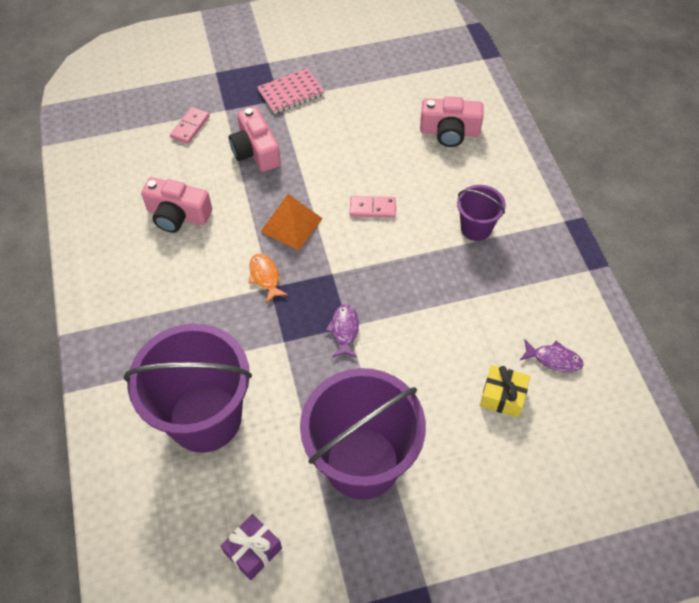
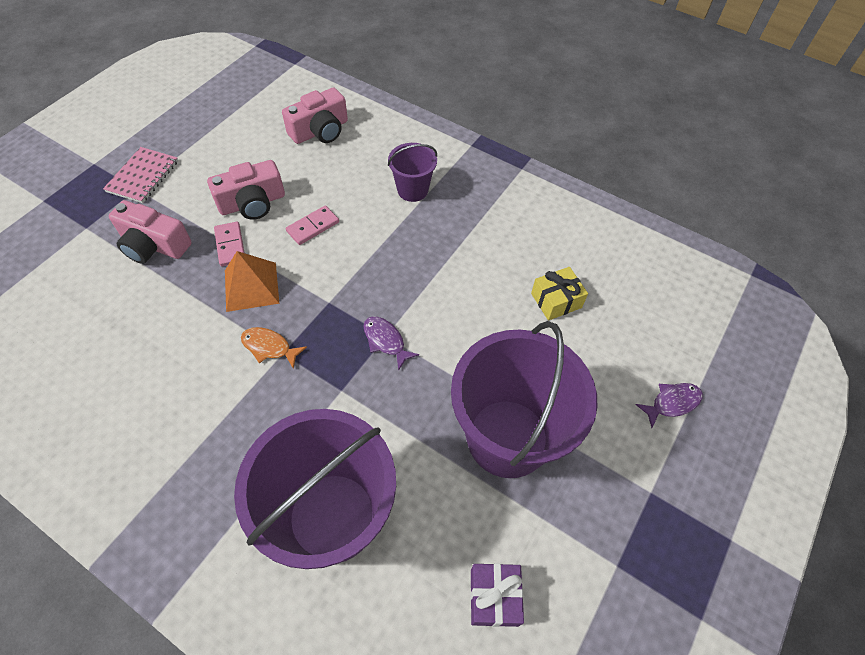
camera: 45 degrees left, 0 degrees up
pink camera [141,177,212,233] -> pink camera moved to [207,160,285,220]
pink domino [170,107,210,144] -> pink domino moved to [214,222,245,266]
purple fish [520,339,583,372] -> purple fish moved to [635,383,703,428]

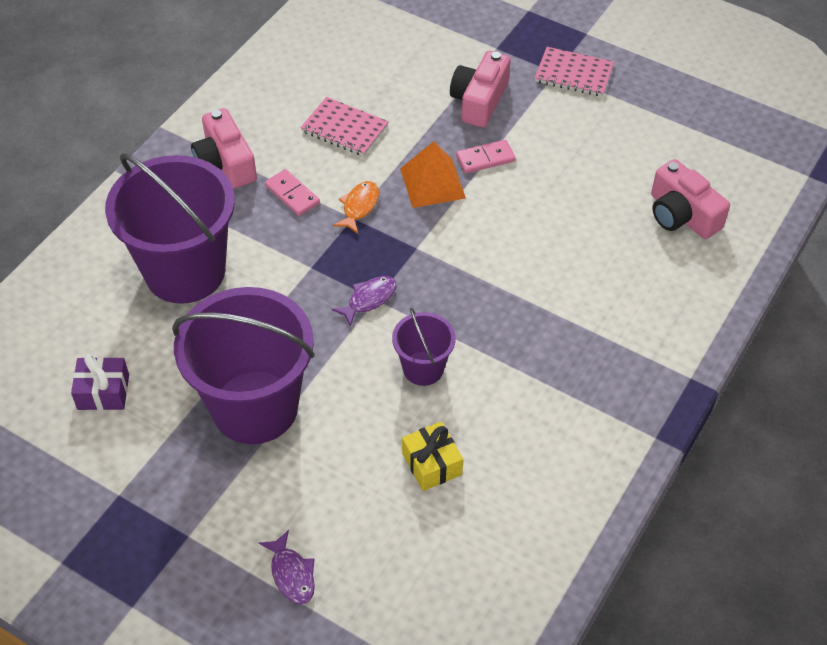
camera: 90 degrees right, 5 degrees down
pink camera [207,160,285,220] -> pink camera moved to [191,108,257,188]
pink domino [286,205,339,245] -> pink domino moved to [265,169,320,216]
purple bucket [388,143,437,202] -> purple bucket moved to [392,308,456,386]
none -> pink notebook [301,97,389,156]

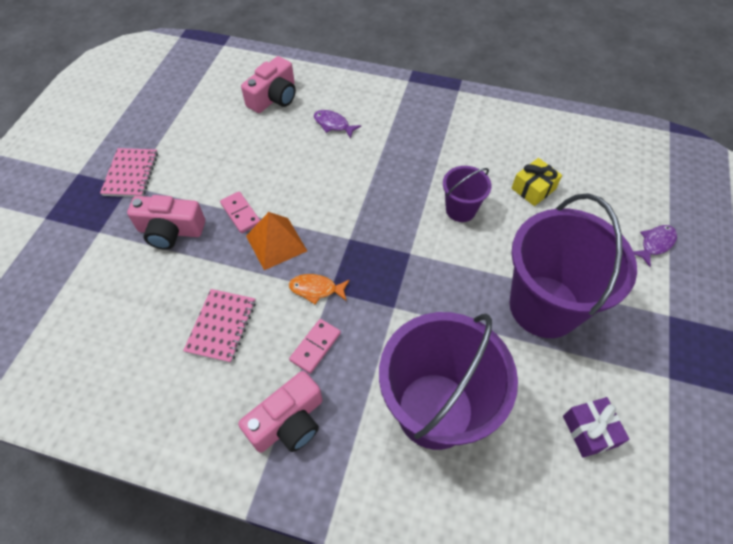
camera: 105 degrees left, 5 degrees up
purple fish [331,276,396,327] -> purple fish moved to [314,110,361,139]

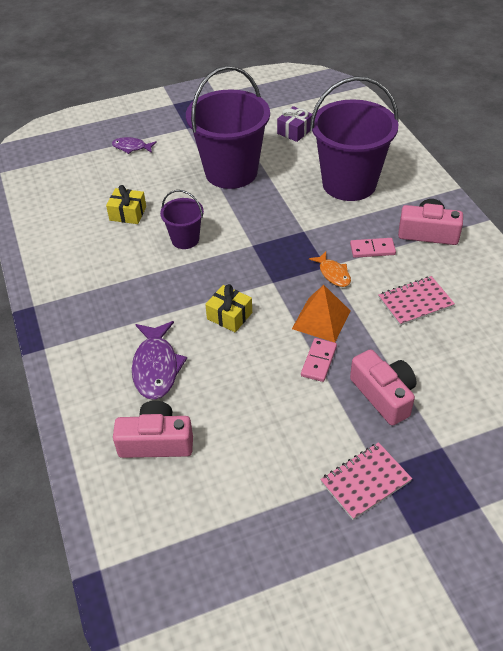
camera: 125 degrees left, 10 degrees down
purple fish [314,110,361,139] -> purple fish [132,321,187,400], size x1.70
none -> yellow gift [205,284,252,332]

